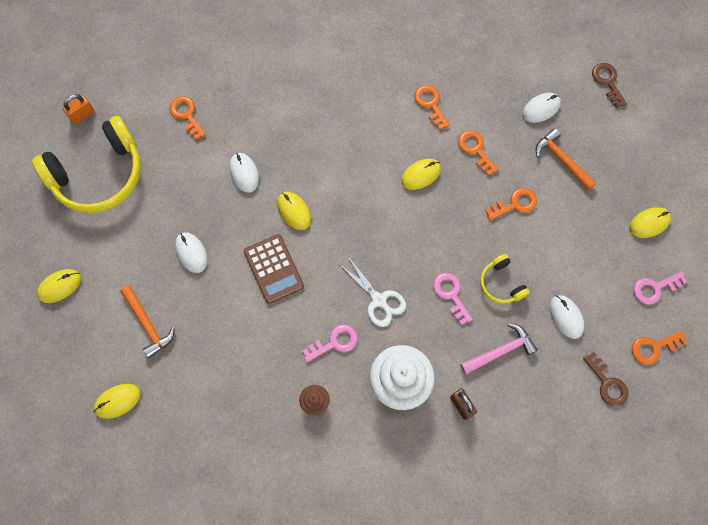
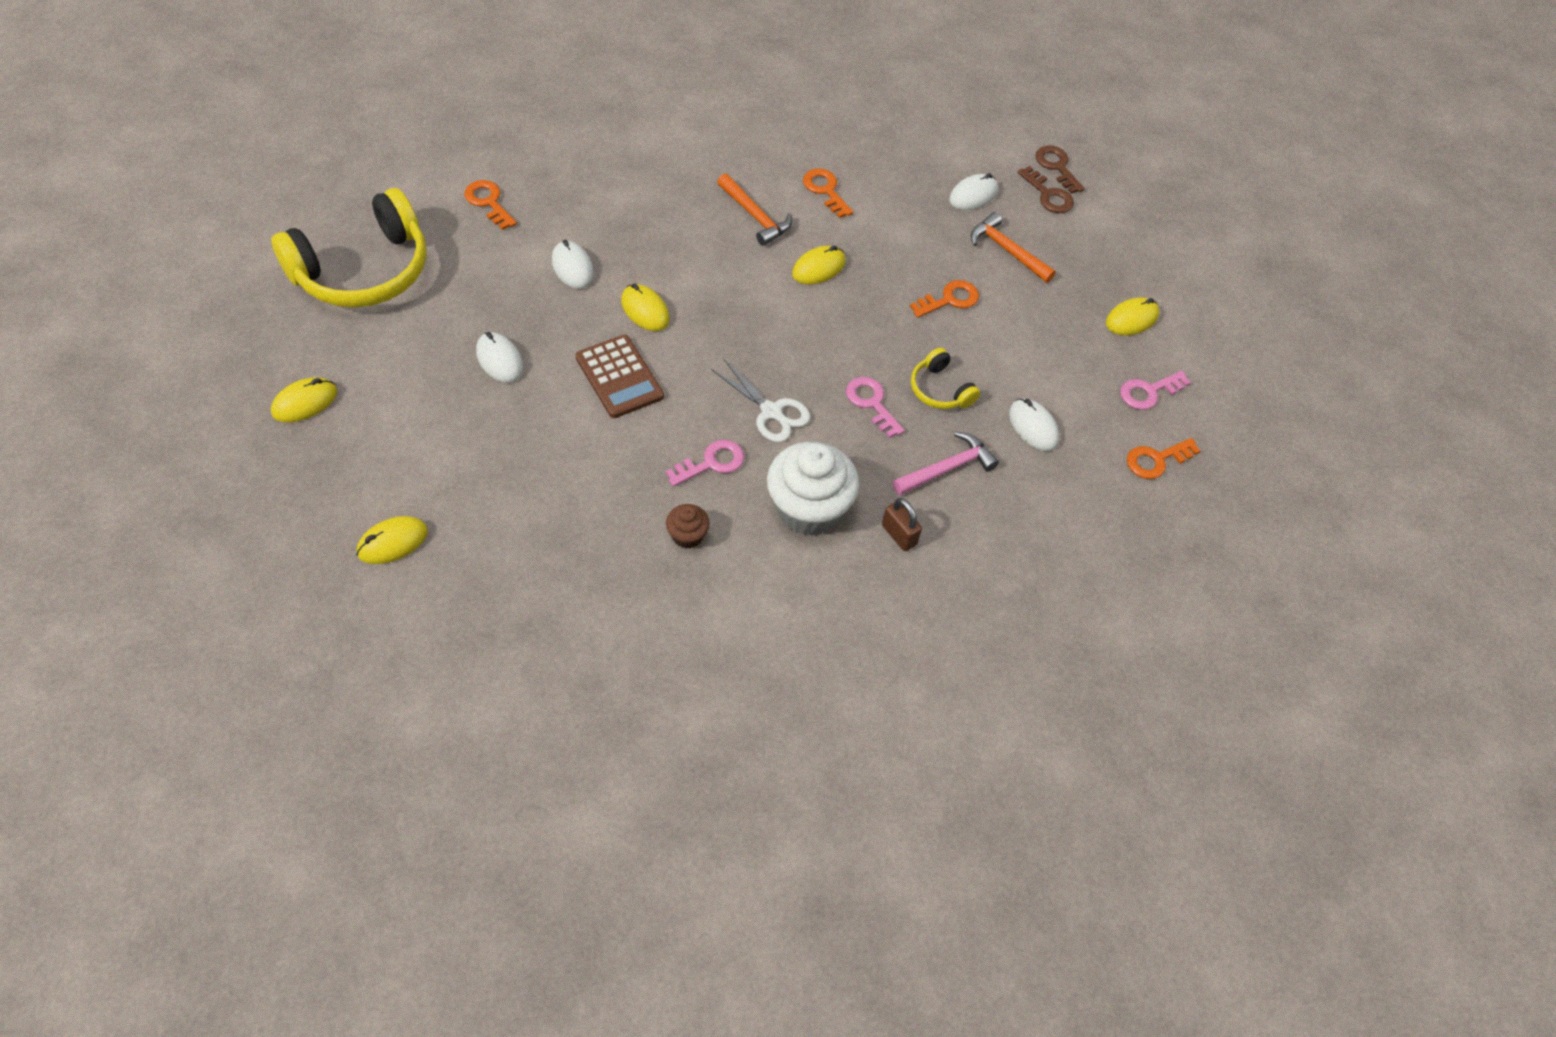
camera: 10 degrees left, 15 degrees down
orange padlock [63,94,94,124] -> none
orange hammer [120,285,175,358] -> orange hammer moved to [717,174,792,246]
orange key [458,130,498,176] -> none
brown key [583,352,629,407] -> brown key moved to [1018,166,1074,213]

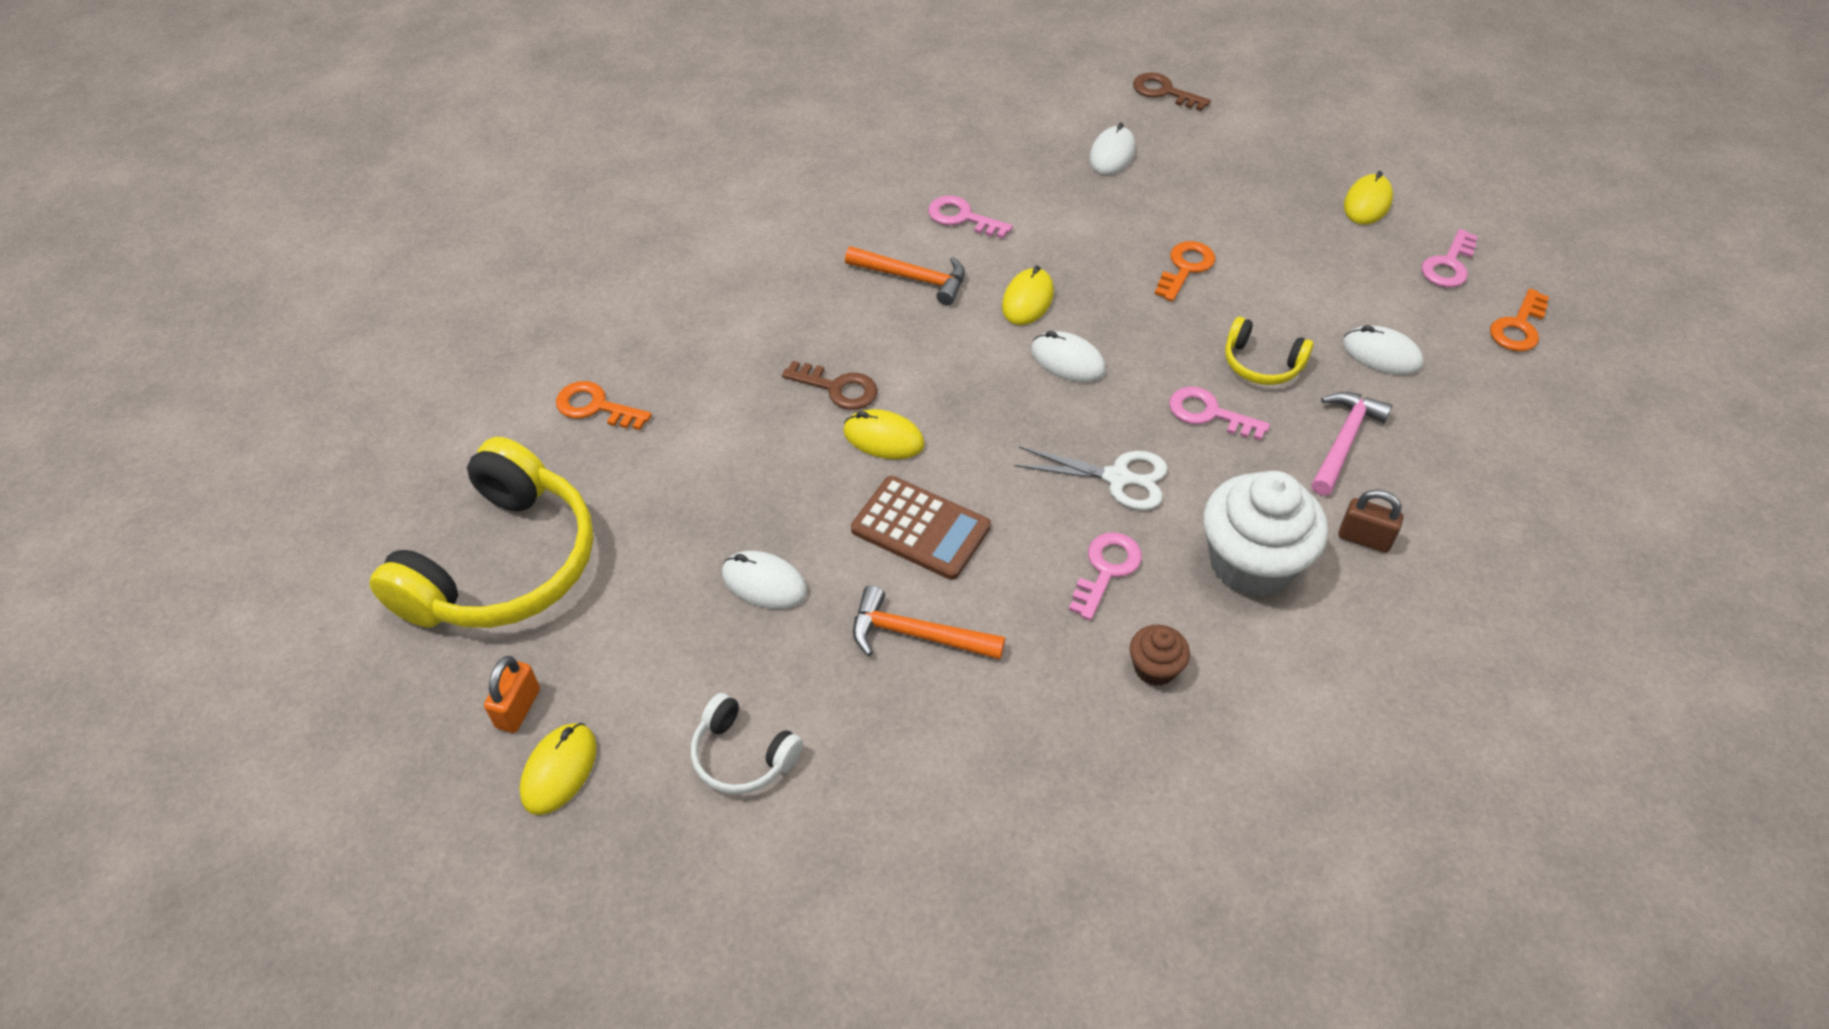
camera: 25 degrees left, 5 degrees down
yellow mouse [356,516,428,564] -> none
white mouse [552,240,594,289] -> white mouse moved to [1031,331,1106,382]
orange key [803,169,853,218] -> pink key [928,196,1013,239]
orange hammer [971,212,1056,283] -> orange hammer moved to [853,585,1005,660]
brown key [1018,166,1074,213] -> brown key moved to [782,361,878,410]
none -> orange padlock [484,656,540,733]
none -> white headphones [691,693,803,794]

